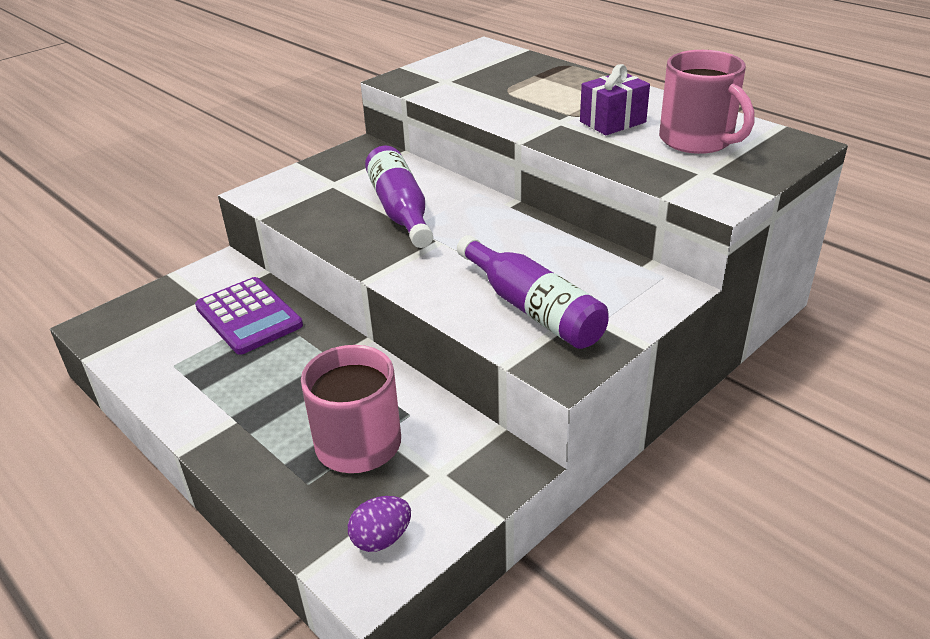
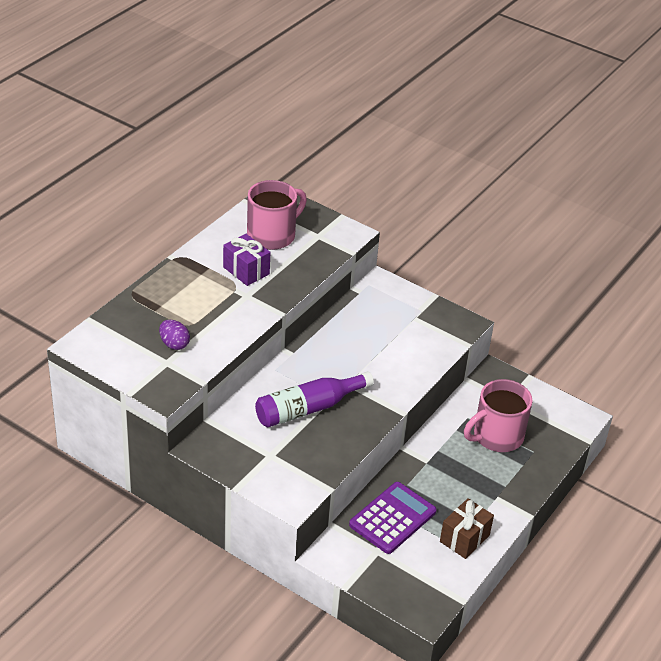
camera: 105 degrees left, 5 degrees up
purple egg [348,496,411,552] -> purple egg moved to [159,320,190,350]
purple bottle [457,235,609,349] -> none
none -> brown gift [440,498,494,559]

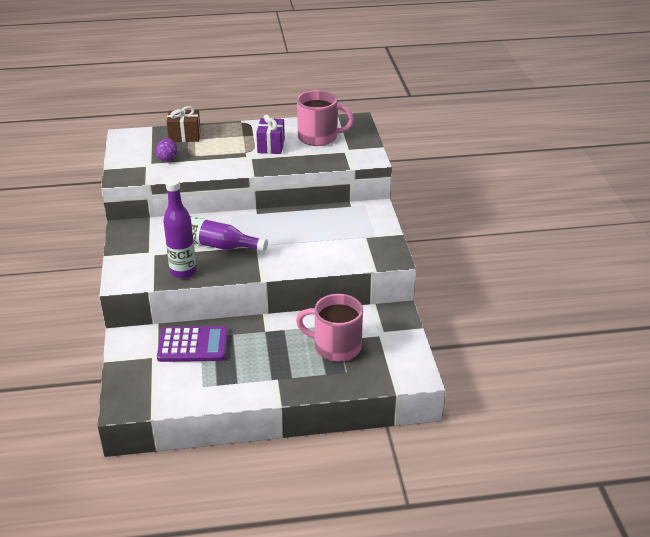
camera: 50 degrees right, 5 degrees down
brown gift [440,498,494,559] -> brown gift moved to [167,106,201,142]
none -> purple bottle [163,178,196,278]

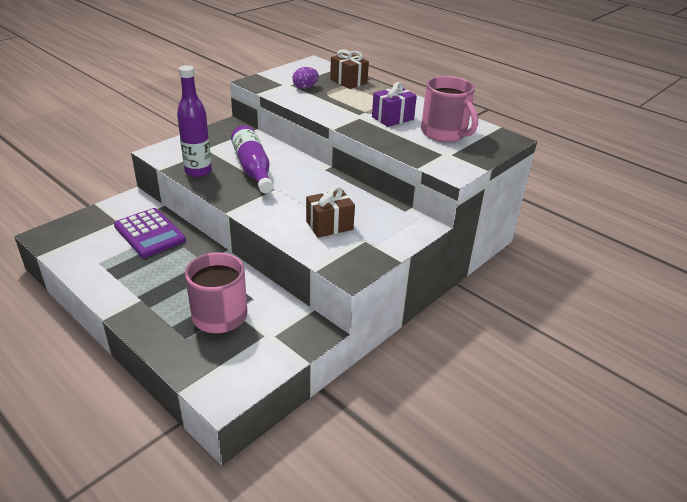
camera: 50 degrees right, 0 degrees up
none -> brown gift [306,186,355,238]

